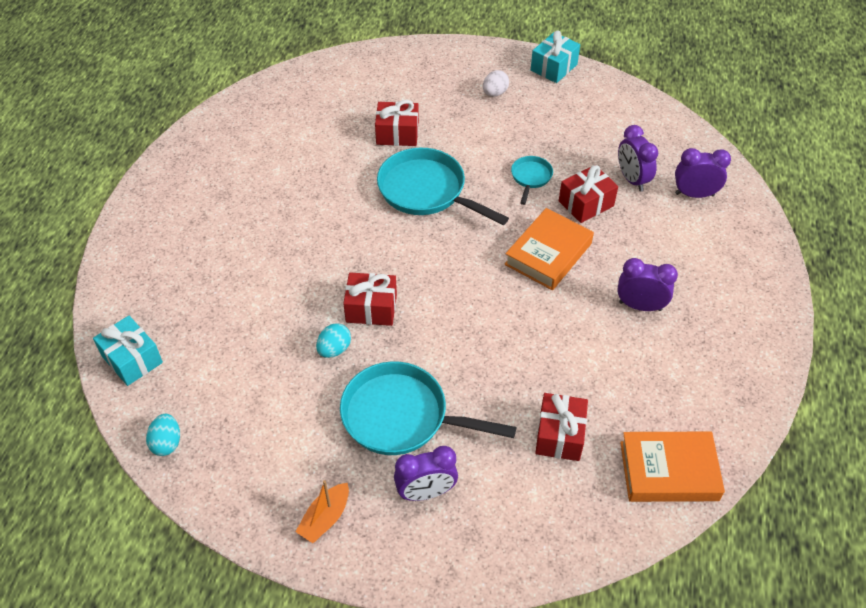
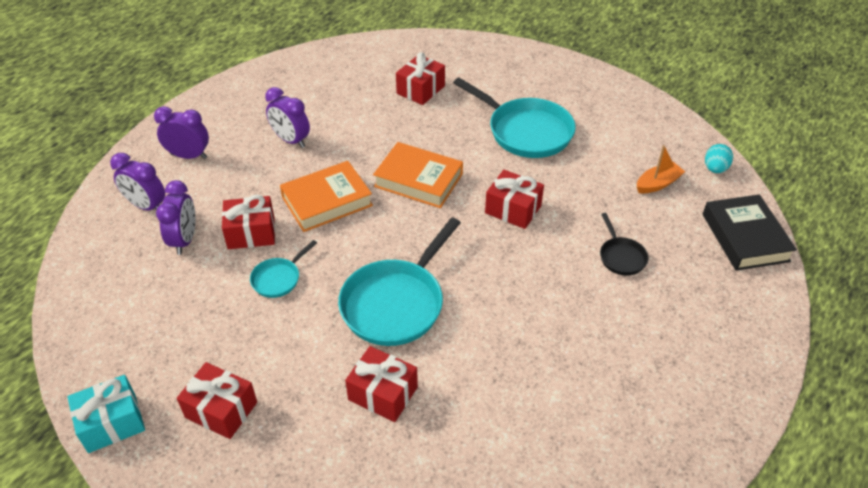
camera: 155 degrees left, 5 degrees down
turquoise gift [93,316,163,386] -> black book [703,194,797,271]
orange boat [295,480,349,543] -> orange boat moved to [637,145,685,193]
turquoise egg [316,323,351,358] -> none
turquoise pan [377,148,509,225] -> turquoise pan turned 60 degrees clockwise [338,218,461,346]
purple clock [394,446,458,501] -> purple clock moved to [154,106,209,159]
white egg [483,70,509,97] -> red gift [177,362,257,439]
orange book [620,432,725,502] -> orange book moved to [373,142,463,208]
none -> black pan [600,213,648,275]

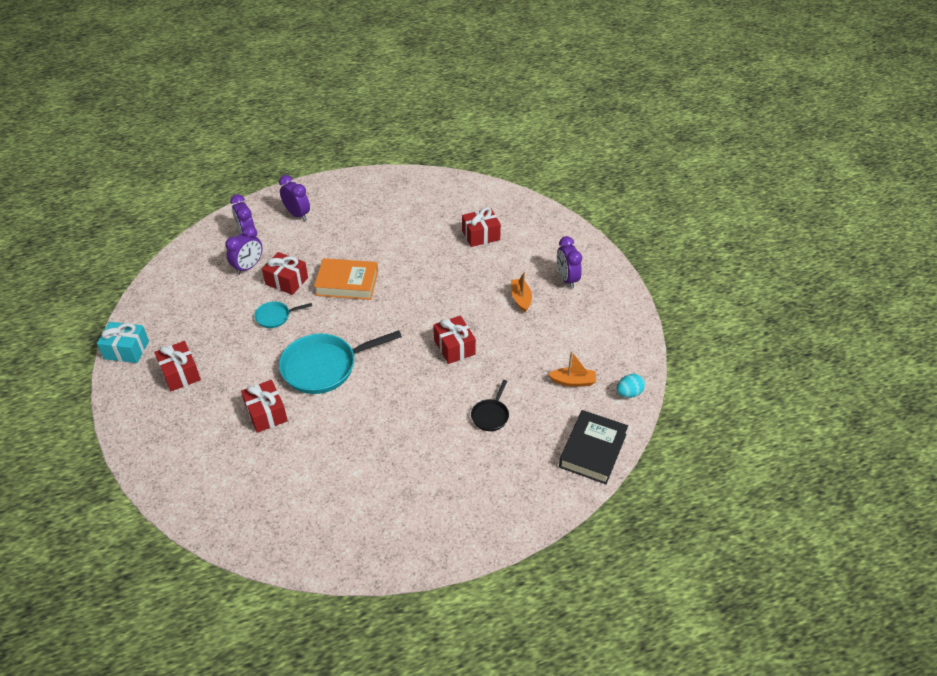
camera: 35 degrees right, 0 degrees up
purple clock [265,87,310,148] -> purple clock moved to [557,236,582,289]
orange book [373,142,463,208] -> none
turquoise pan [453,77,576,158] -> orange boat [511,272,532,312]

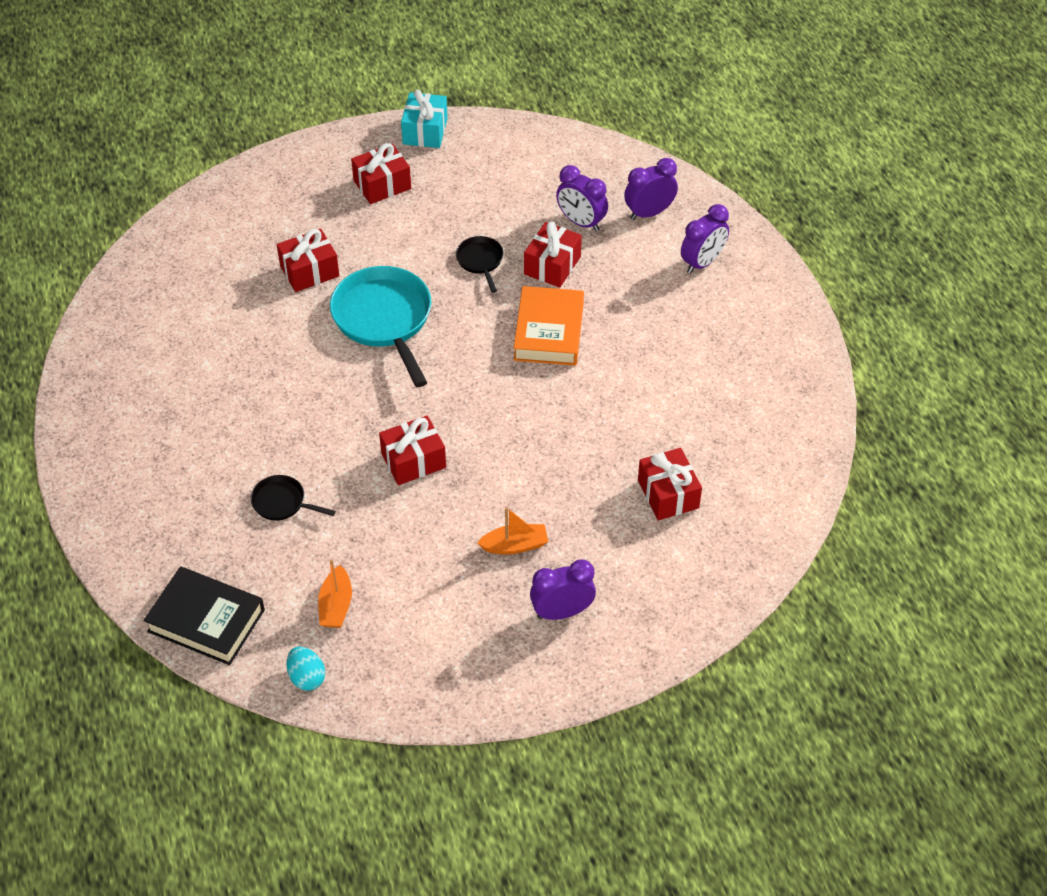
camera: 90 degrees right, 5 degrees up
turquoise pan [254,301,312,328] -> black pan [456,236,504,293]

